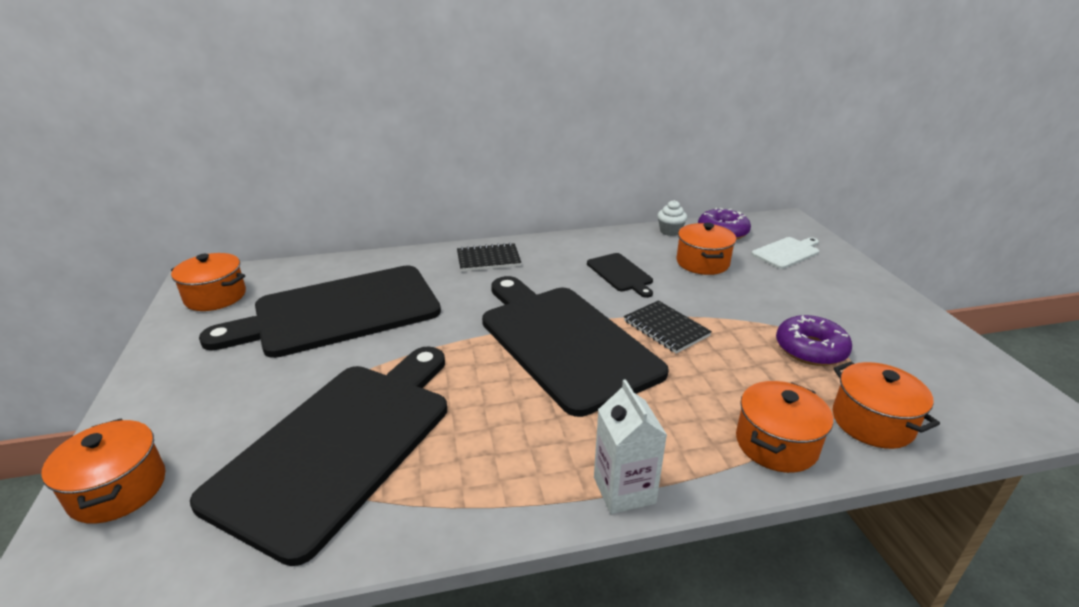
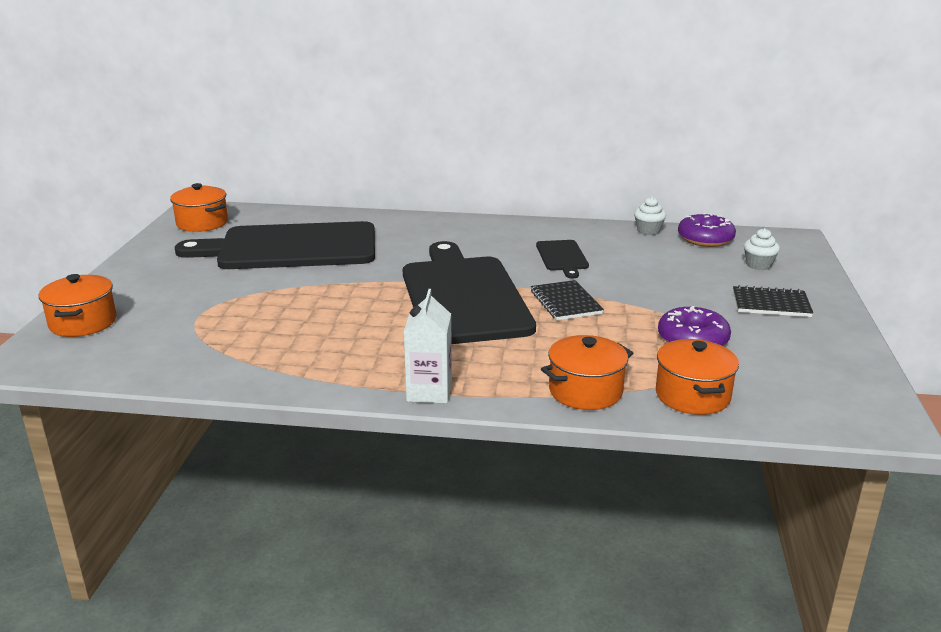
camera: 20 degrees right, 5 degrees down
black cutting board [190,347,447,566] -> none
black notebook [457,243,521,272] -> black notebook moved to [733,285,813,317]
orange pot [676,223,736,275] -> none
white cutting board [751,237,819,269] -> white cupcake [744,228,780,270]

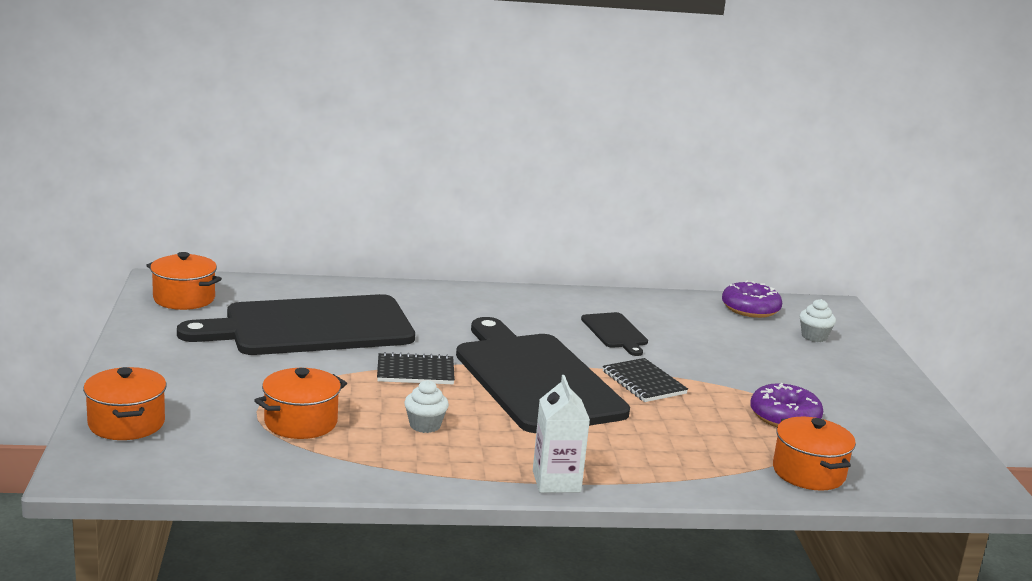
camera: 15 degrees left, 5 degrees down
orange pot [541,335,633,410] -> orange pot moved to [254,368,347,439]
white cupcake [634,197,666,235] -> white cupcake moved to [404,380,449,433]
black notebook [733,285,813,317] -> black notebook moved to [377,352,455,384]

